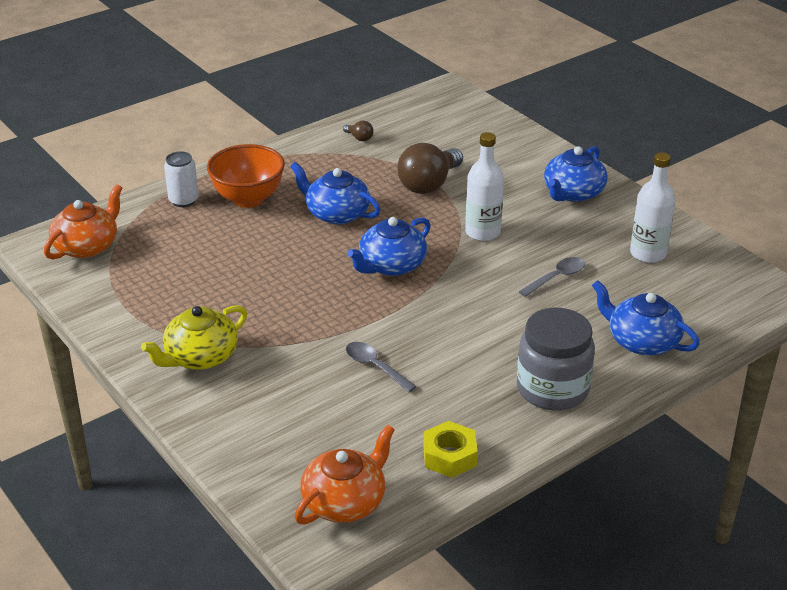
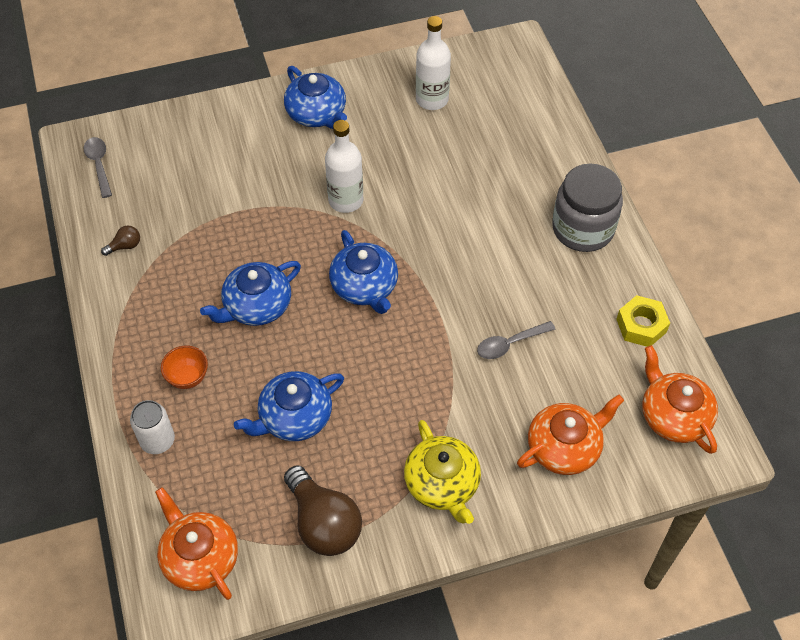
camera: 70 degrees left, 20 degrees up
orange bowl [207,144,285,208] -> orange bowl [161,346,208,389], size x0.53
brown light bulb [397,143,463,194] -> brown light bulb moved to [284,465,362,556]
grey spoon [518,257,585,297] -> grey spoon moved to [84,137,112,198]
blue teapot [592,280,700,355] -> blue teapot moved to [234,371,344,441]
none -> orange teapot [517,395,624,475]

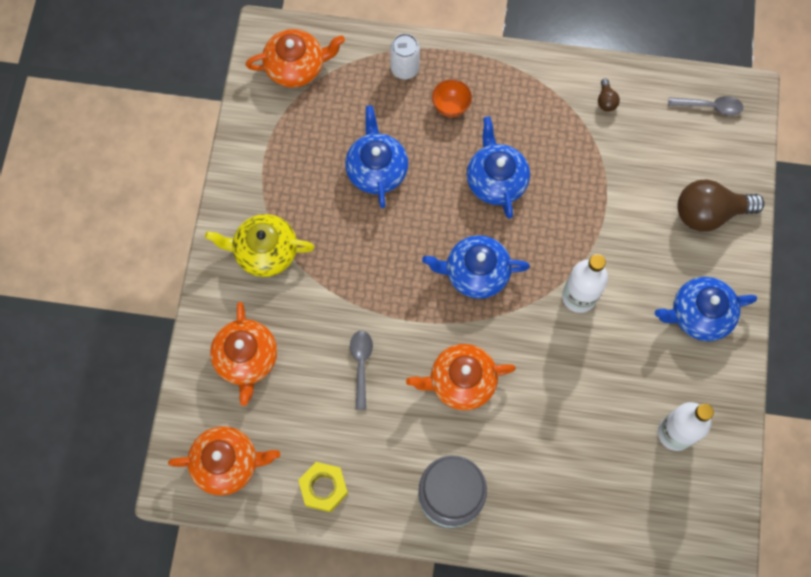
camera: 115 degrees right, 15 degrees up
brown light bulb [284,465,362,556] -> brown light bulb moved to [677,179,765,232]
none -> orange teapot [406,344,516,410]

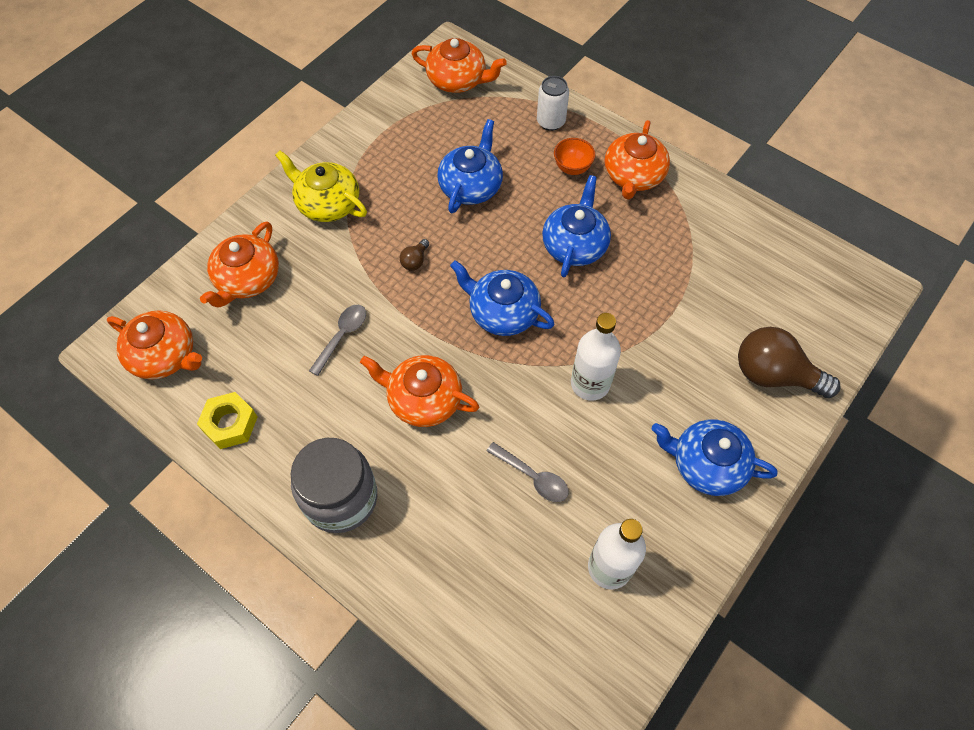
camera: 30 degrees right, 10 degrees down
brown light bulb [598,79,620,112] -> brown light bulb moved to [400,239,429,271]
grey spoon [668,96,743,116] -> grey spoon moved to [487,442,569,502]
none -> orange teapot [605,120,670,200]

